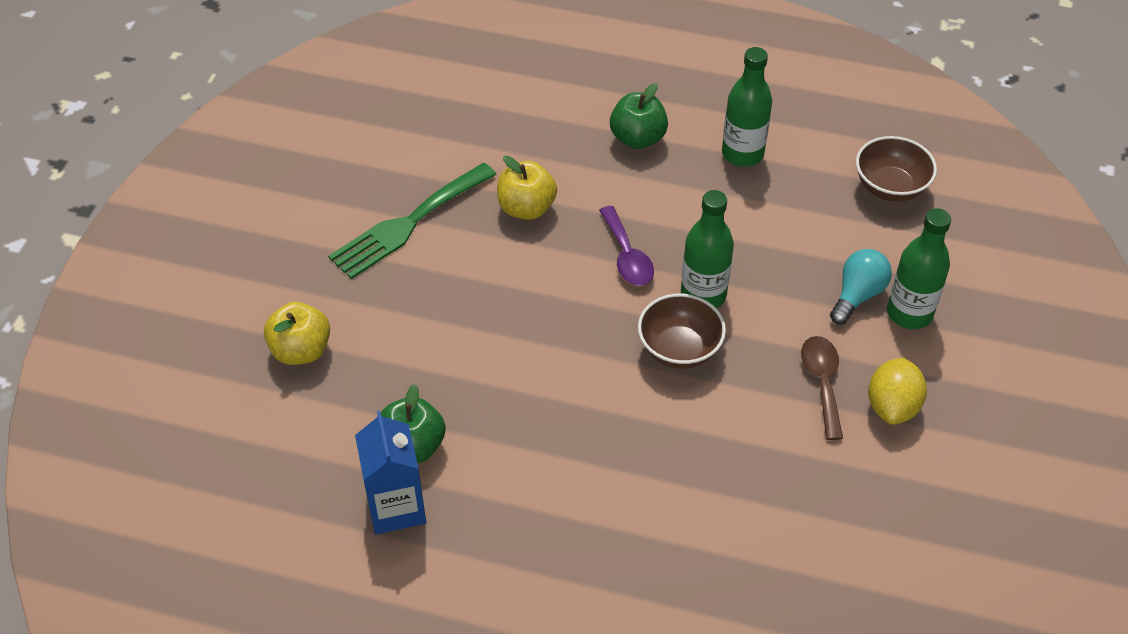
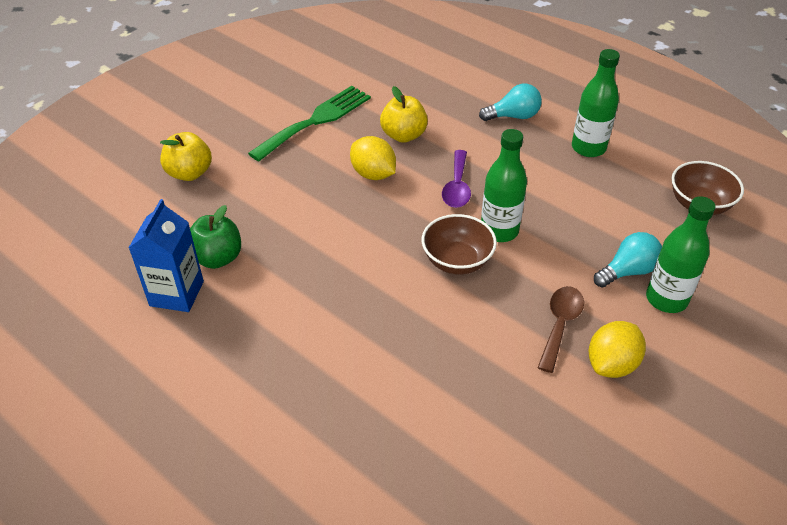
camera: 25 degrees right, 5 degrees down
green fork [328,163,497,279] -> green fork turned 150 degrees clockwise [248,86,371,161]
green apple [610,83,668,149] -> turquoise light bulb [479,84,542,121]
none -> yellow lemon [350,136,396,180]

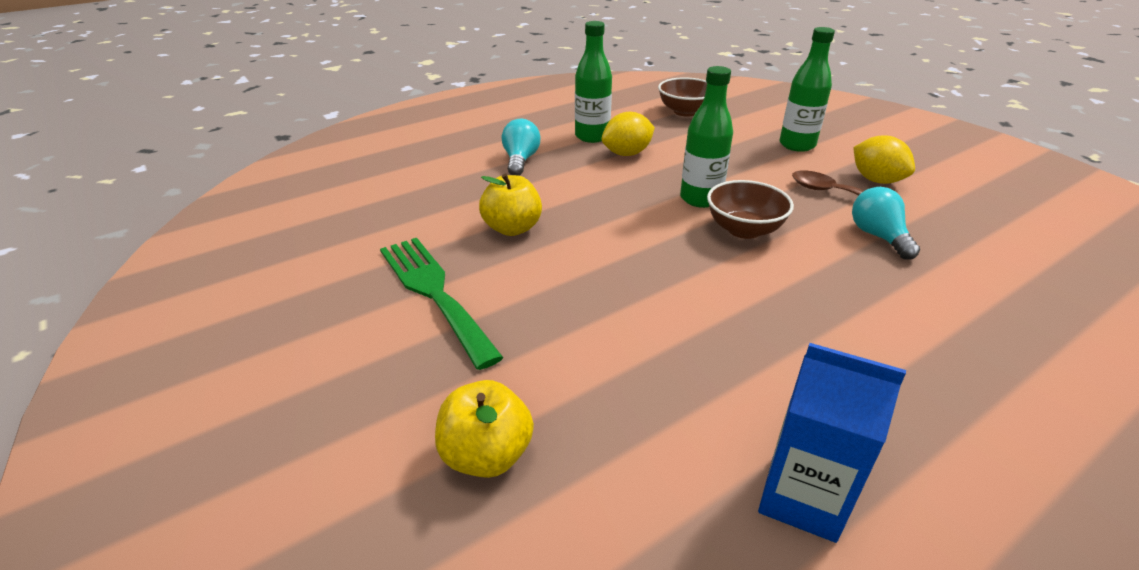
camera: 75 degrees left, 10 degrees down
green apple [190,205,241,269] -> none
yellow lemon [350,136,396,180] -> yellow lemon moved to [602,112,655,156]
purple spoon [442,150,471,208] -> none
turquoise light bulb [594,232,662,288] -> turquoise light bulb moved to [852,187,920,260]

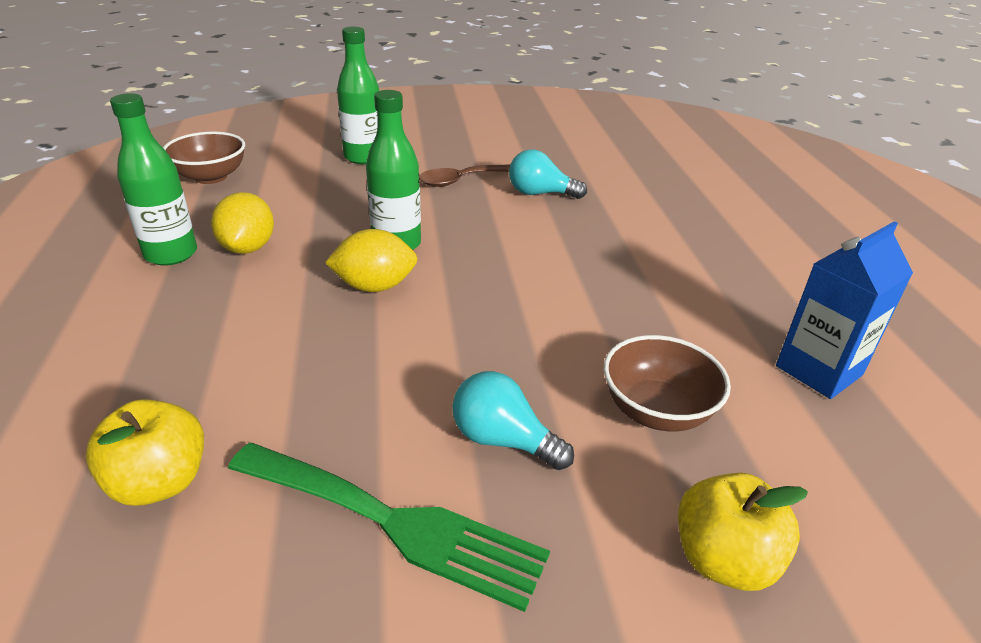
camera: 65 degrees left, 0 degrees up
green fork [380,238,504,370] -> green fork turned 150 degrees counterclockwise [228,443,550,612]
yellow apple [479,173,542,236] -> yellow apple moved to [85,399,204,506]
turquoise light bulb [502,119,541,176] -> turquoise light bulb moved to [453,371,574,470]
brown bowl [707,180,794,239] -> brown bowl moved to [604,335,731,431]
yellow lemon [853,135,915,184] -> yellow lemon moved to [325,229,418,292]

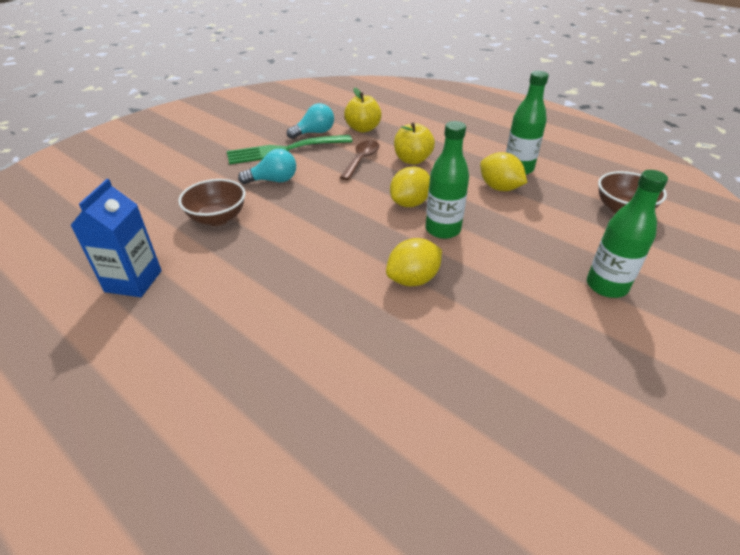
camera: 140 degrees right, 5 degrees up
brown spoon [419,165,510,187] -> brown spoon moved to [340,140,379,180]
turquoise light bulb [509,149,587,199] -> turquoise light bulb moved to [287,103,334,139]
yellow apple [678,473,808,591] -> yellow apple moved to [394,122,435,165]
none -> yellow lemon [386,238,442,286]

